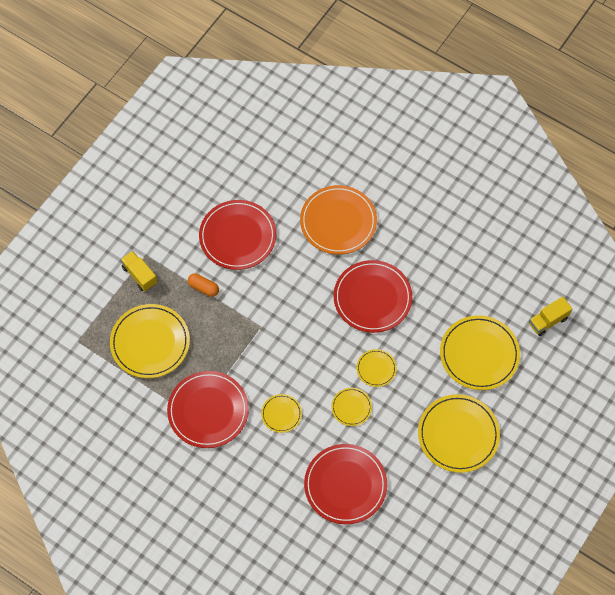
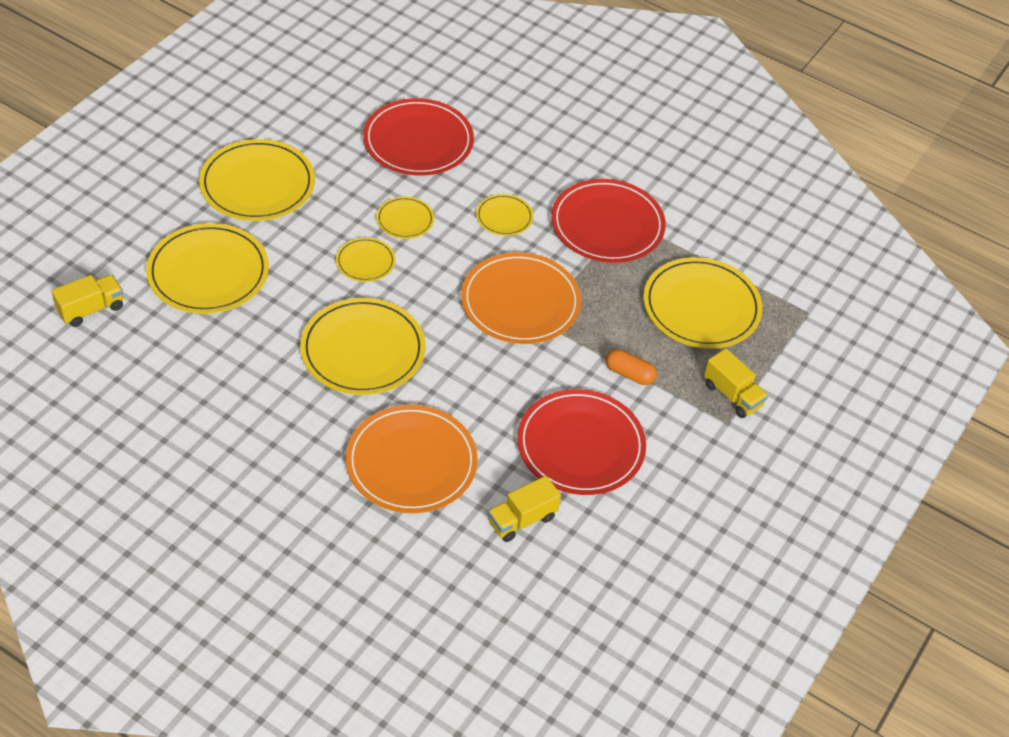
camera: 175 degrees right, 15 degrees down
red plate [334,260,412,333] -> yellow plate [300,298,425,395]
none -> orange plate [461,252,581,344]
none -> yellow truck [488,476,561,542]

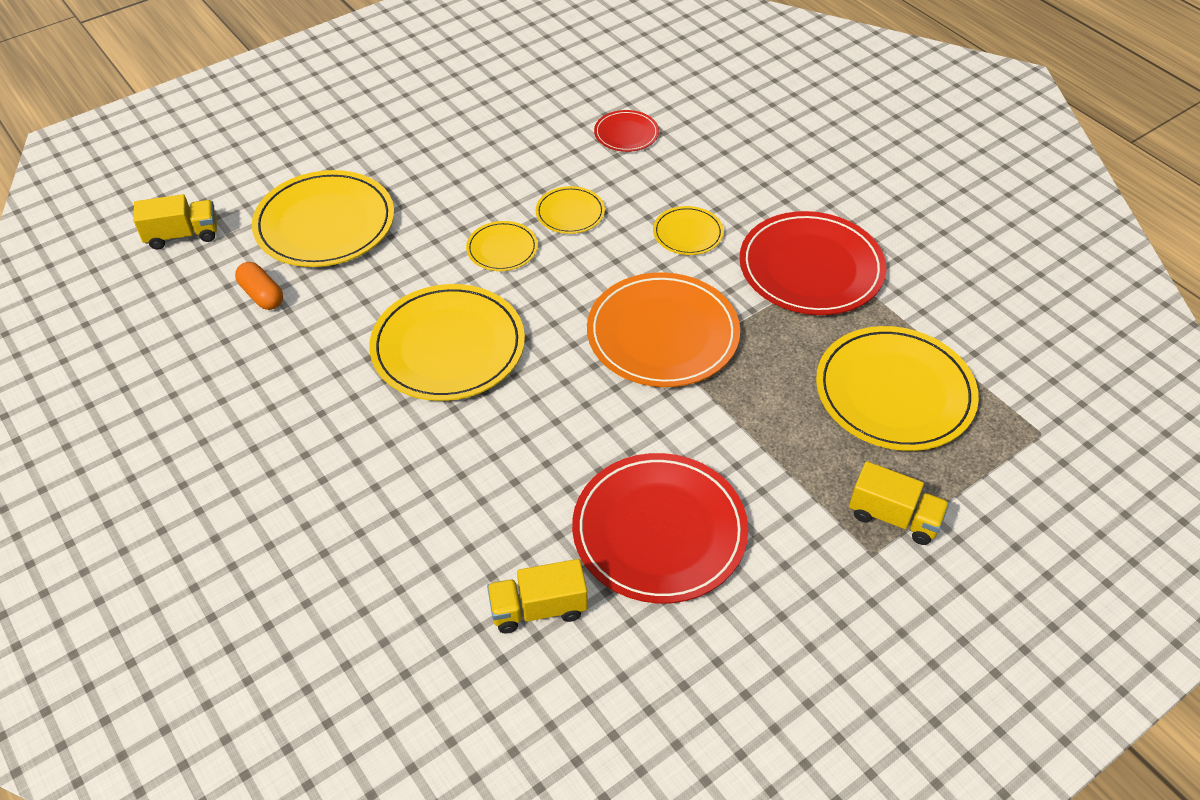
camera: 25 degrees right, 0 degrees up
yellow plate [199,139,315,221] -> none
orange plate [346,405,478,513] -> none
red plate [363,98,474,176] -> red plate [594,110,659,152], size x0.50
orange capsule [606,349,657,385] -> orange capsule moved to [235,262,283,310]
yellow truck [704,349,768,418] -> yellow truck turned 45 degrees counterclockwise [849,461,949,545]

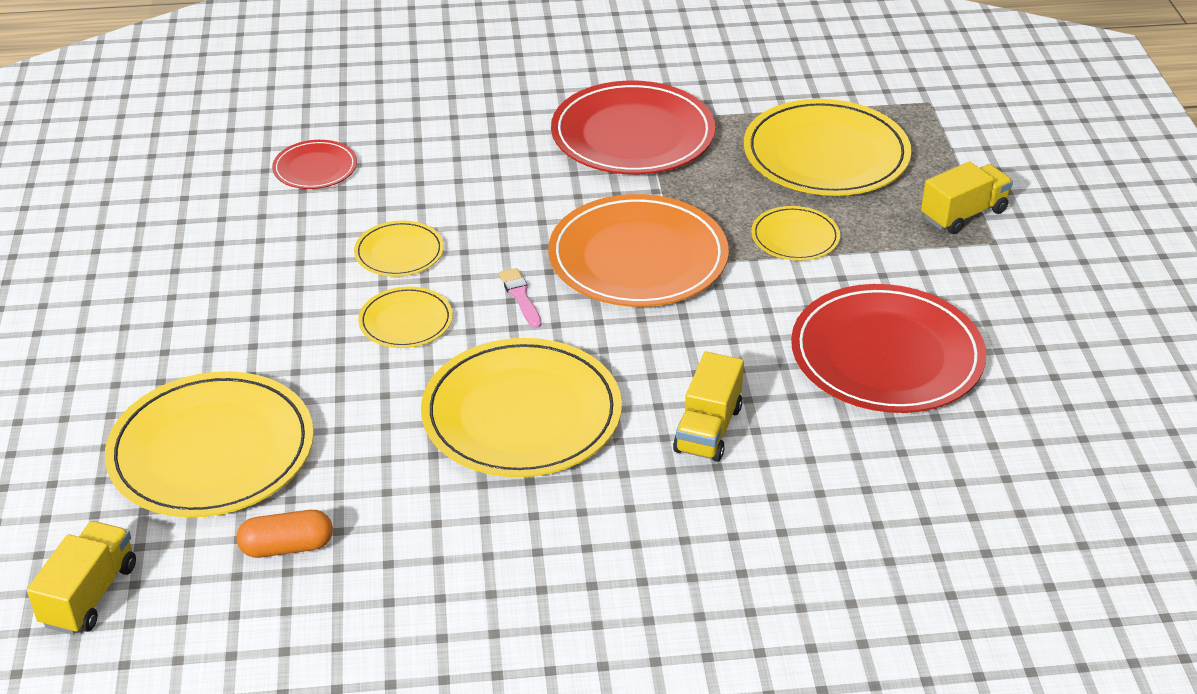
camera: 60 degrees left, 10 degrees down
yellow truck [487,559,588,634] -> yellow truck moved to [673,352,744,462]
yellow plate [653,206,724,255] -> yellow plate moved to [751,206,840,261]
none -> pink brush [499,268,542,328]

